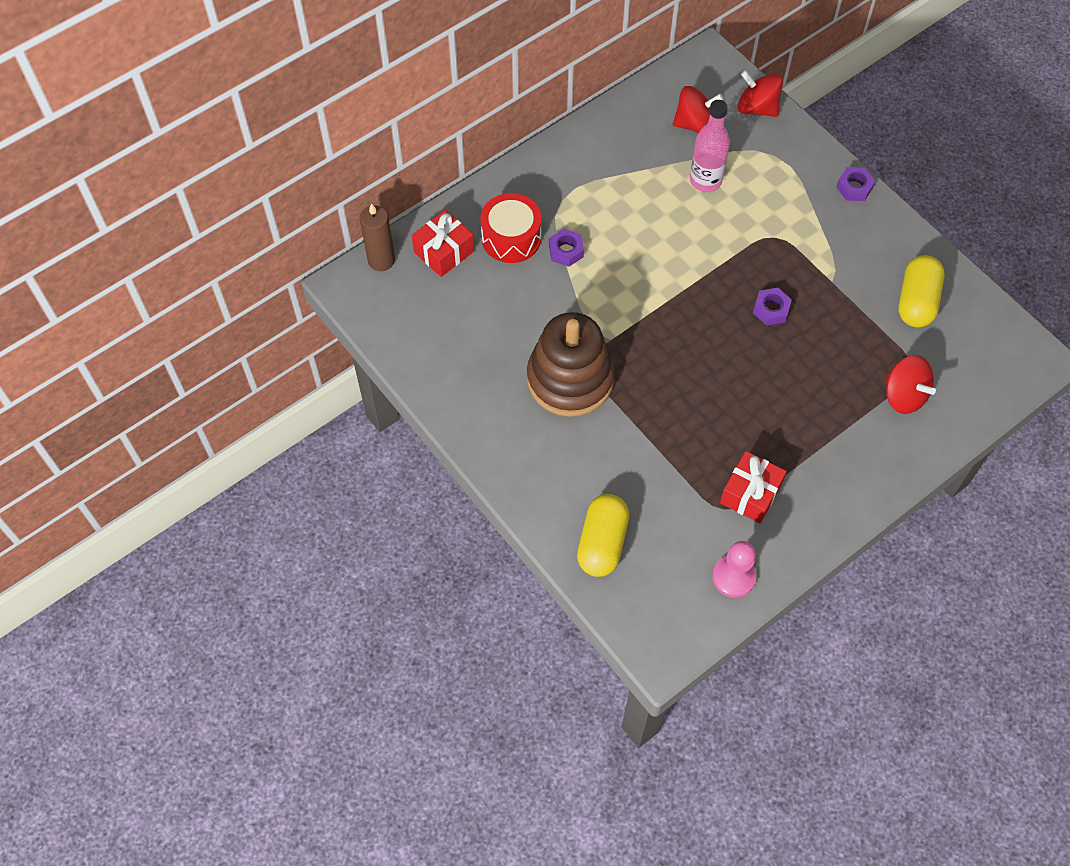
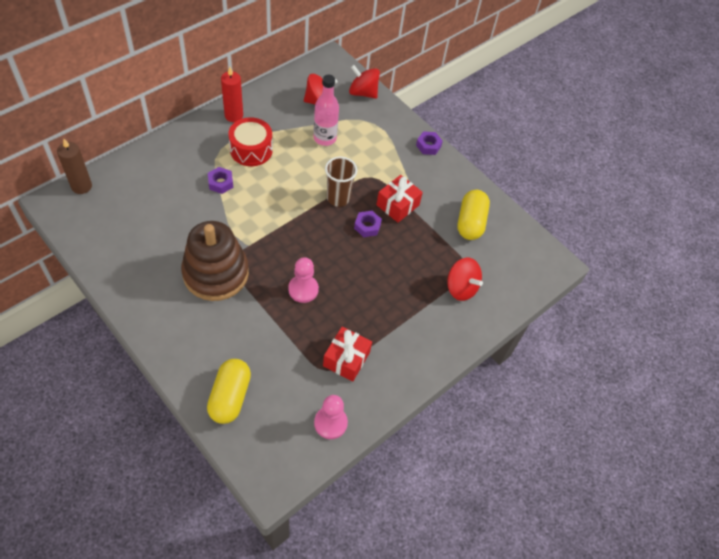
camera: 10 degrees left, 5 degrees down
red gift [412,210,474,277] -> red gift moved to [376,175,423,223]
red drum [480,193,542,263] -> red drum moved to [228,117,273,166]
none -> red candle [221,67,243,122]
none -> pink pawn [288,257,319,303]
none -> brown cup [325,157,357,207]

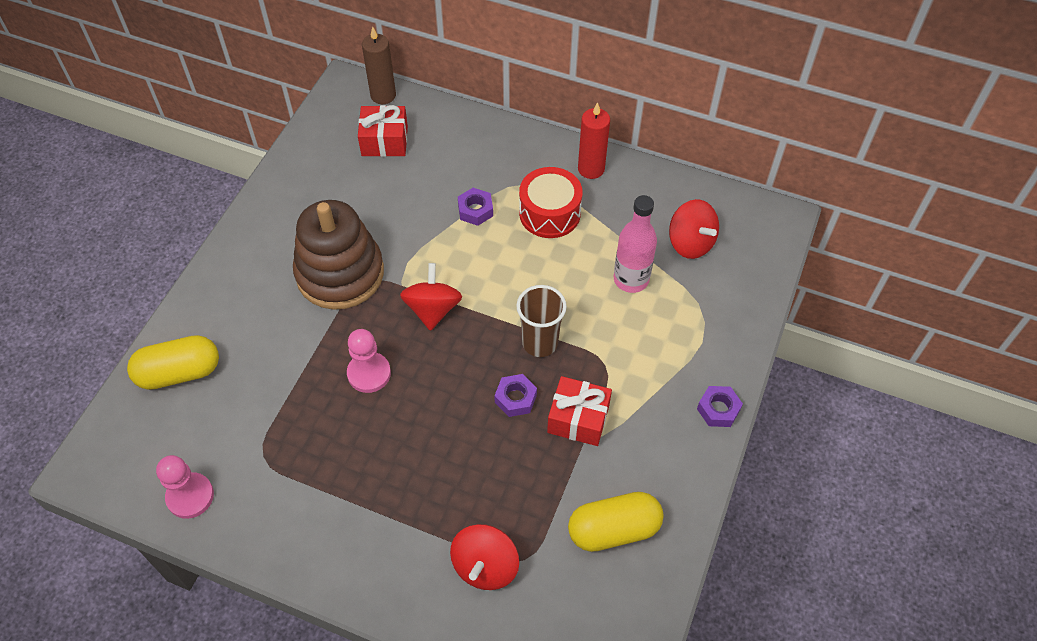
camera: 70 degrees right, 0 degrees up
red gift [323,326,372,382] -> red gift moved to [358,105,408,157]
red spinning top [349,65,380,99] -> red spinning top moved to [400,263,462,331]

